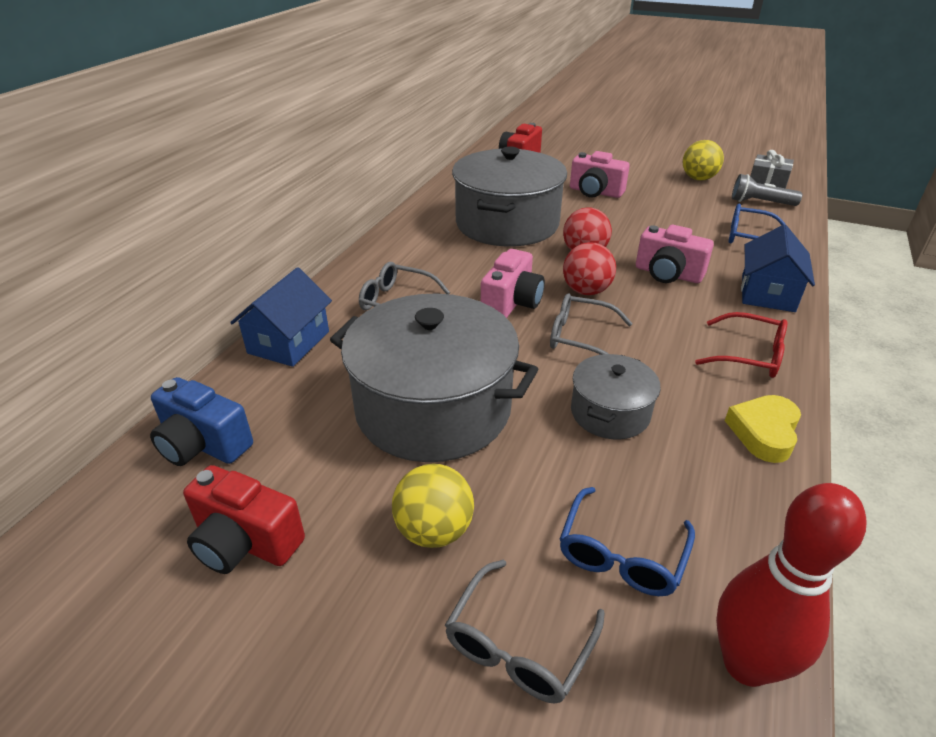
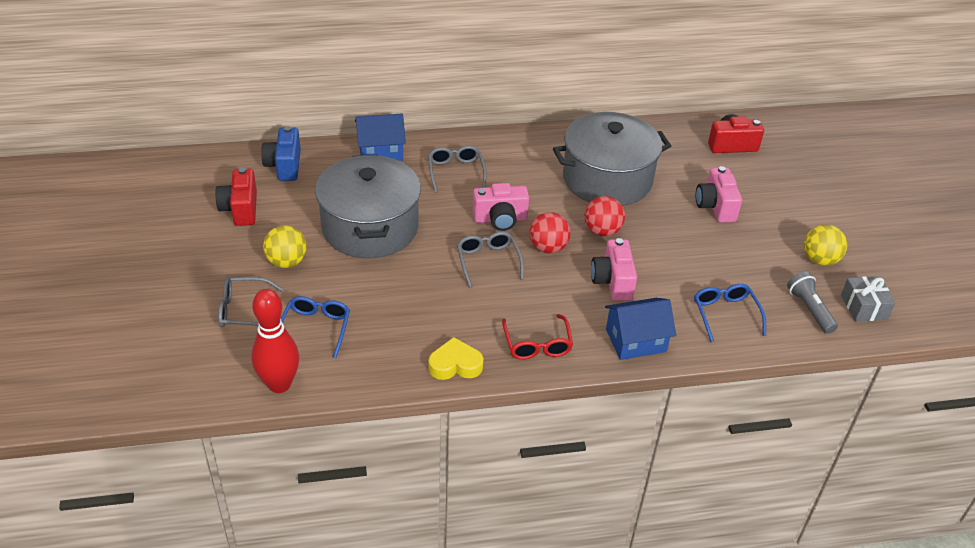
camera: 55 degrees right, 5 degrees up
blue glasses [559,487,695,596] -> blue glasses turned 105 degrees clockwise [281,296,350,358]
grey pot [571,354,661,439] -> none

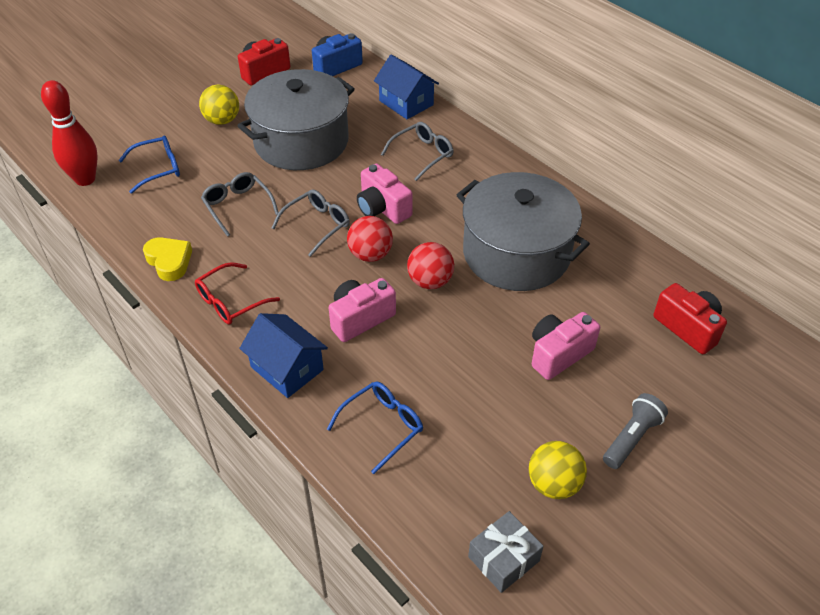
camera: 60 degrees right, 5 degrees up
grey glasses [218,277,283,327] -> grey glasses moved to [201,172,279,237]
grey flashlight [787,272,838,334] -> grey flashlight moved to [603,393,668,469]

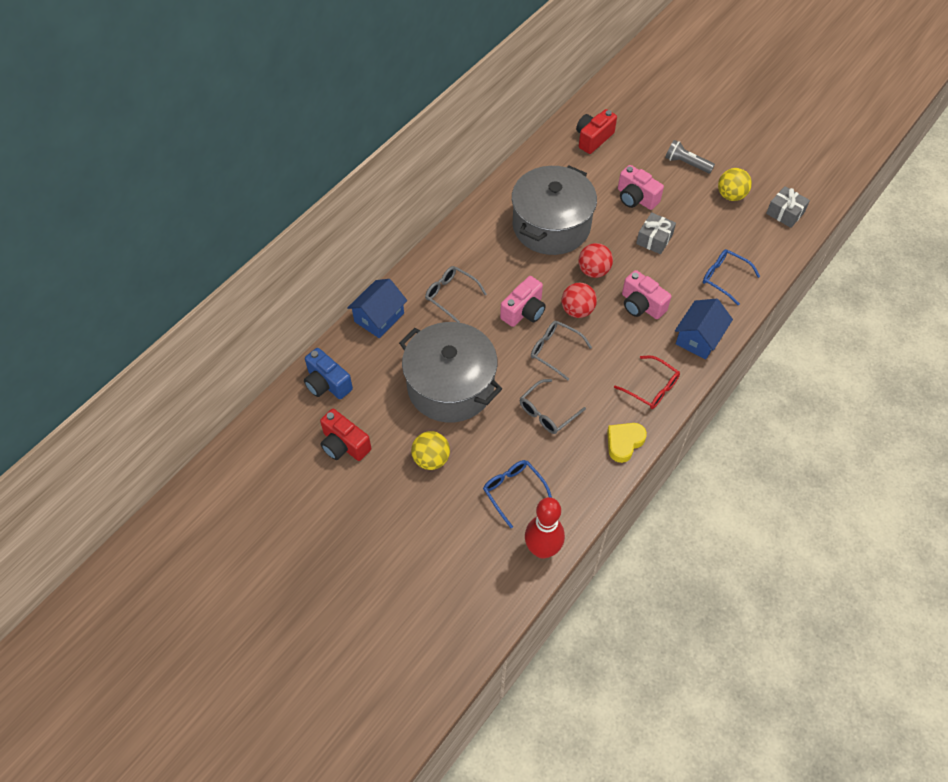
camera: 100 degrees left, 10 degrees up
none -> grey gift [636,212,676,254]

